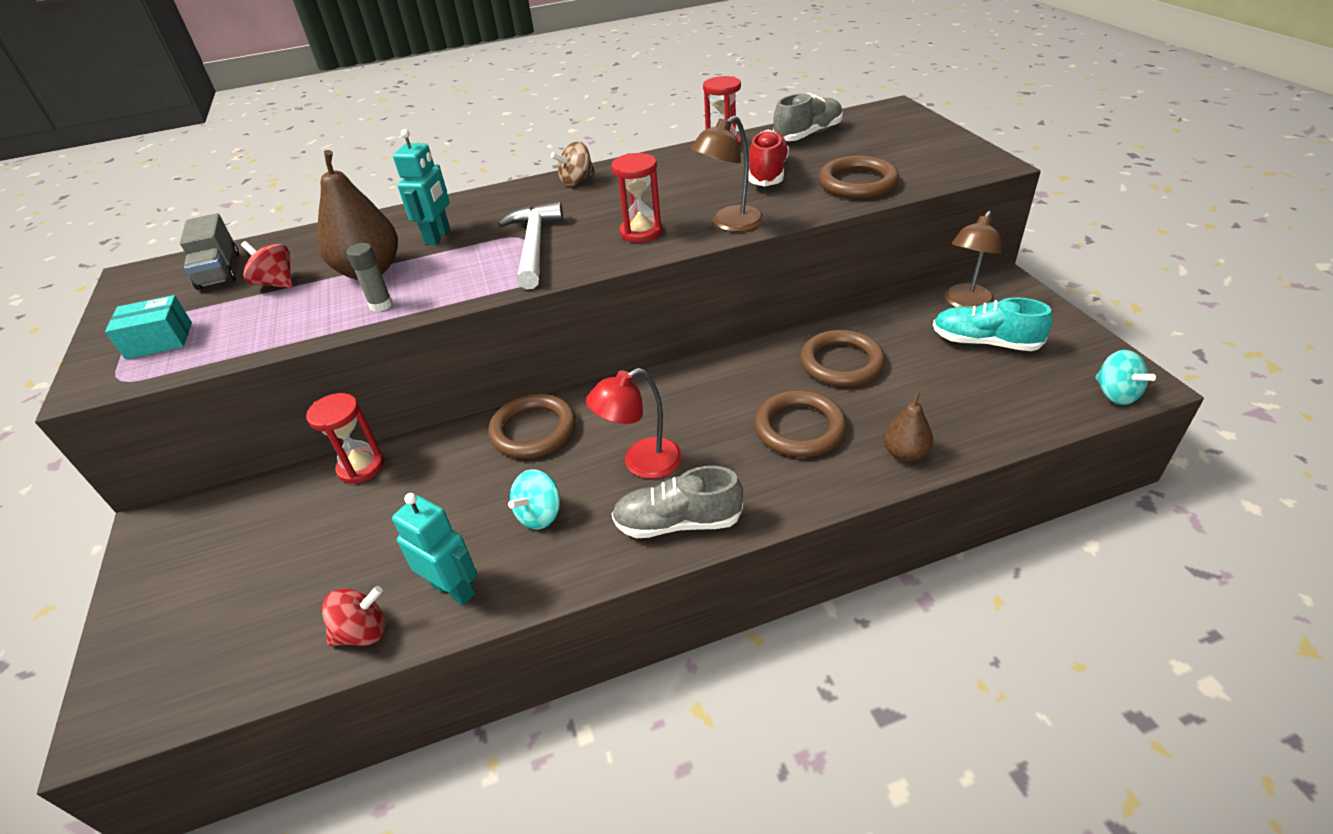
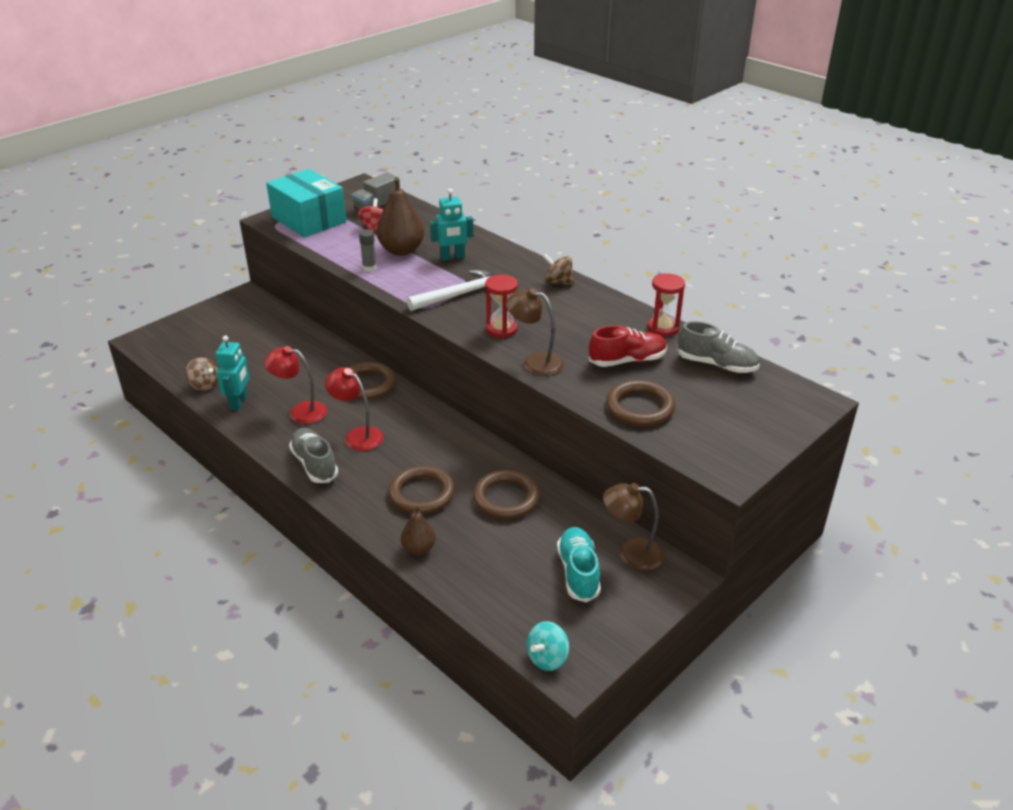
camera: 60 degrees right, 5 degrees down
turquoise box [105,295,192,359] -> turquoise box [266,169,346,238], size x2.00
red hourglass [306,393,384,484] -> none
red spinning top [322,586,386,646] -> brown spinning top [186,357,218,391]
turquoise spinning top [508,469,560,529] -> red lamp [264,346,327,424]

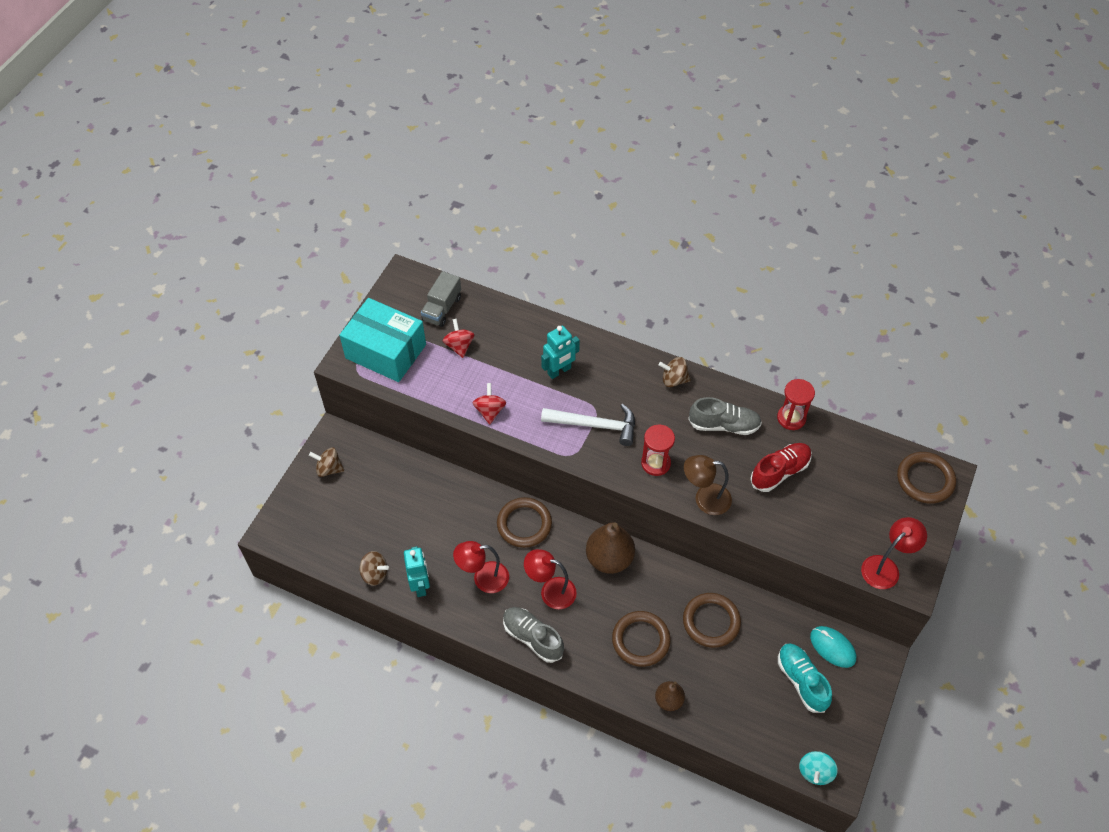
camera: 20 degrees left, 20 degrees up
grey glue stick [359,230,377,272] -> red spinning top [473,383,506,424]
brown pear [377,177,424,256] -> brown pear moved to [586,522,635,574]
white hammer [407,270,493,311] -> white hammer turned 60 degrees clockwise [541,404,635,446]
brown lamp [603,483,664,571] -> turquoise mouse [810,626,856,668]
brown ring [606,380,675,427] -> brown ring moved to [897,452,956,504]
grey shoe [677,321,760,373] -> grey shoe moved to [688,397,762,435]
none -> brown spinning top [309,448,344,477]
none -> red lamp [861,517,927,589]

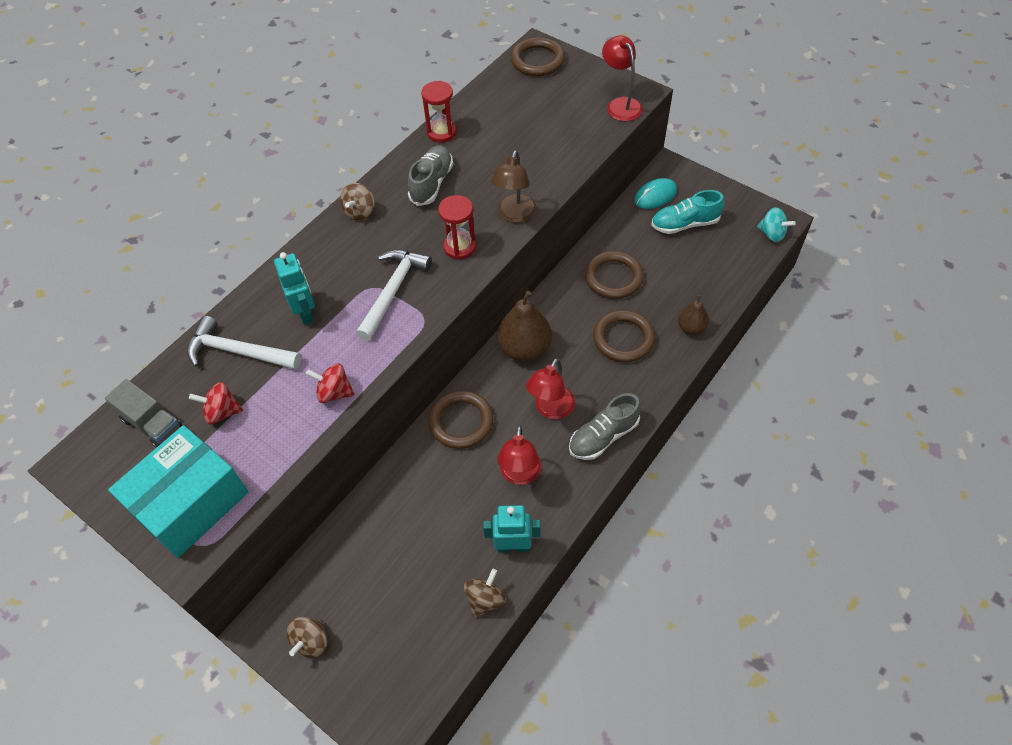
camera: 75 degrees left, 0 degrees up
red shoe [750,443,812,492] -> none
none -> white hammer [187,316,301,370]

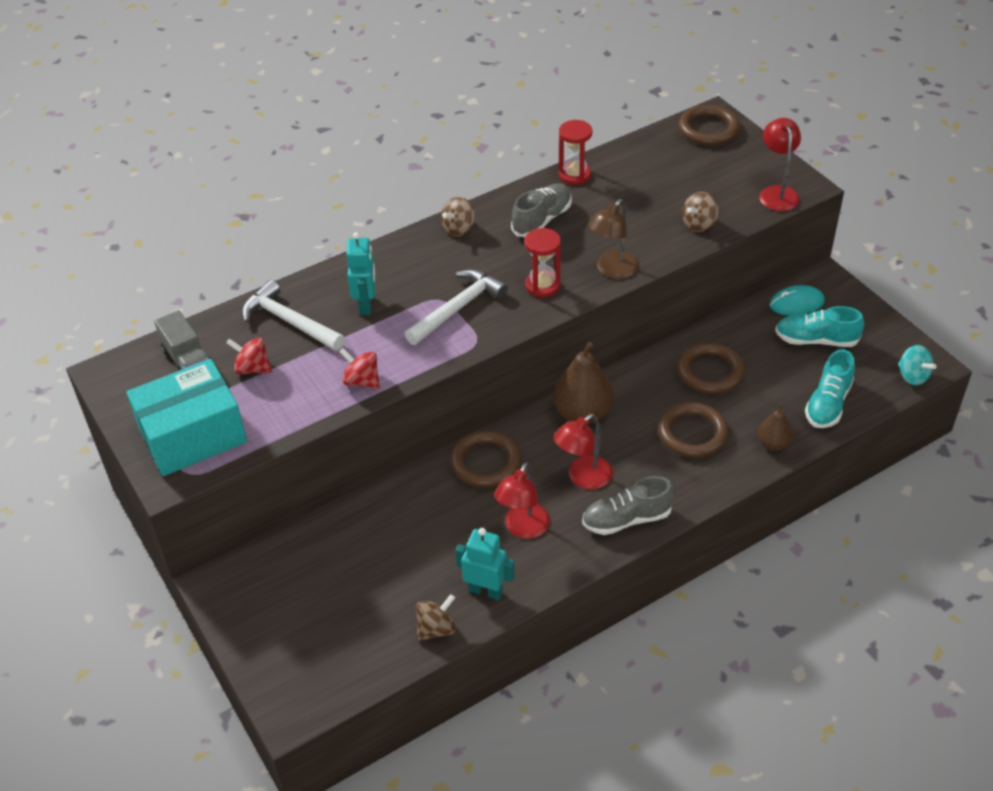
camera: 20 degrees right, 10 degrees down
brown spinning top [287,617,327,658] -> brown spinning top moved to [682,192,718,232]
none -> turquoise shoe [805,349,855,428]

